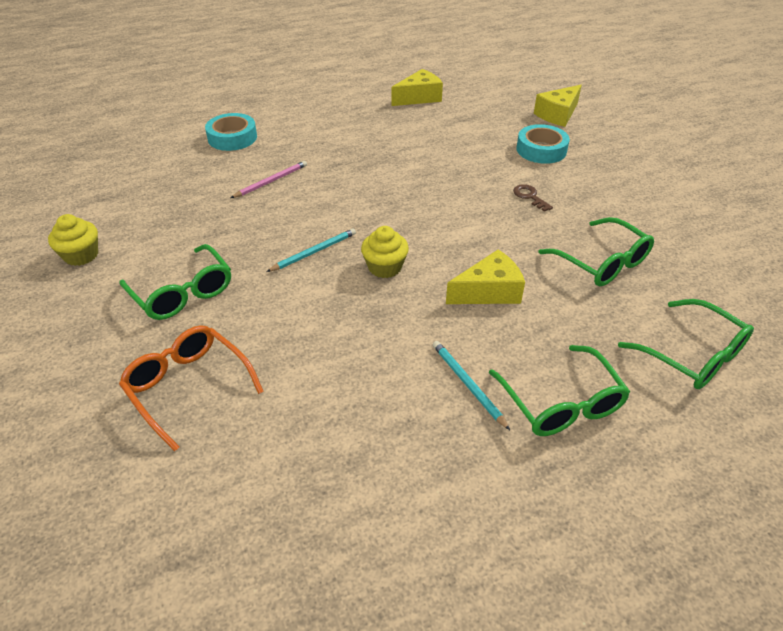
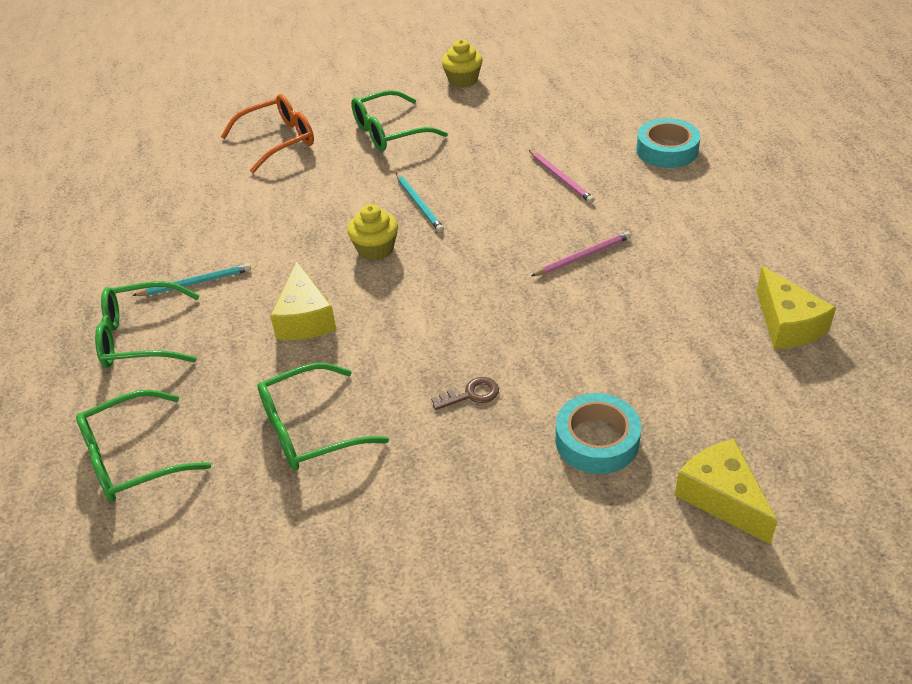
camera: 105 degrees right, 0 degrees up
none -> pink pencil [531,231,631,276]

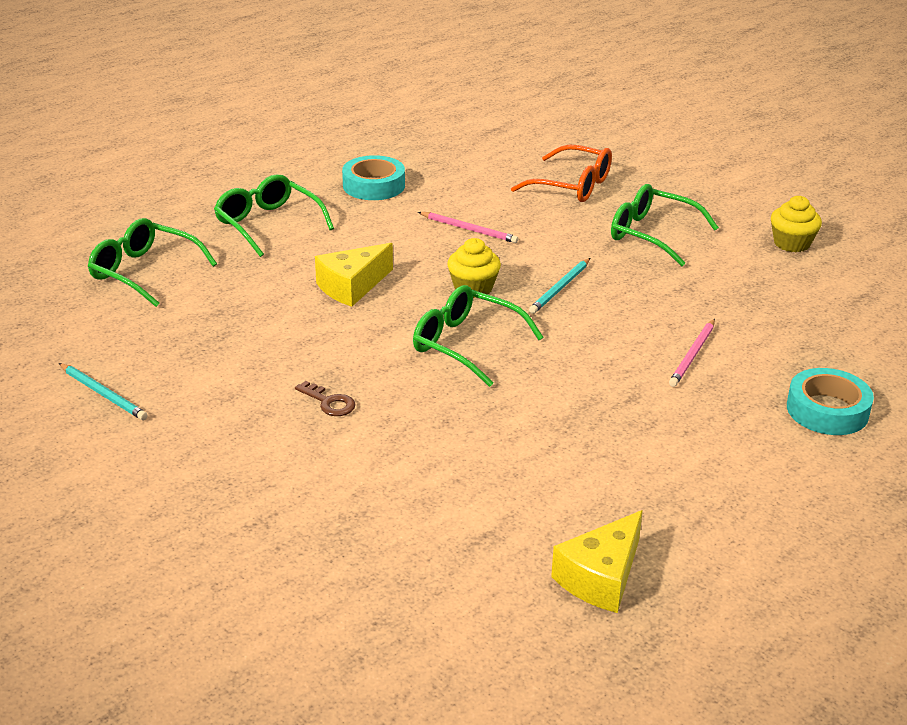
camera: 55 degrees right, 10 degrees down
turquoise pencil [132,263,251,296] -> turquoise pencil moved to [59,363,148,420]
green glasses [257,363,389,471] -> green glasses moved to [413,285,543,387]
pink pencil [531,231,631,276] -> pink pencil moved to [418,212,519,243]
turquoise tape [555,393,641,474] -> turquoise tape moved to [342,155,405,200]
yellow cheese [675,439,778,544] -> none

